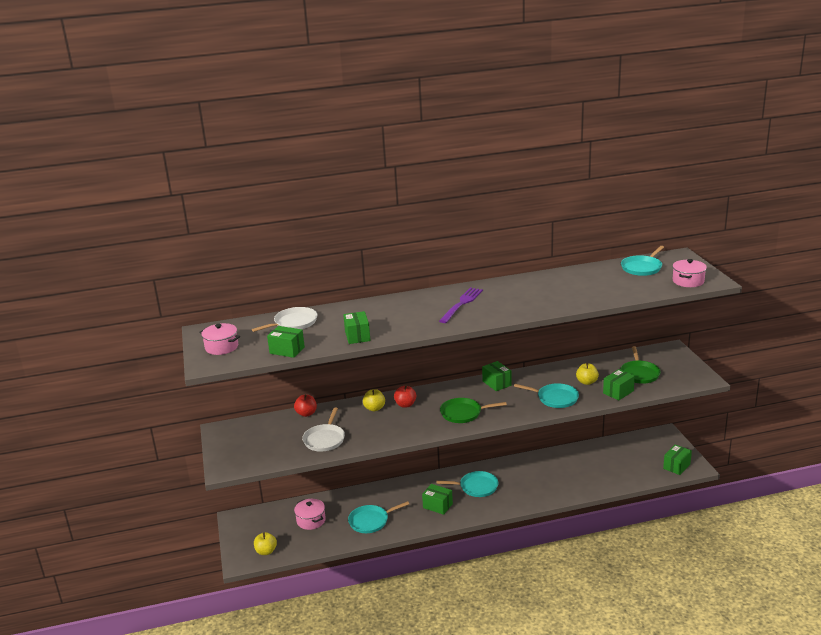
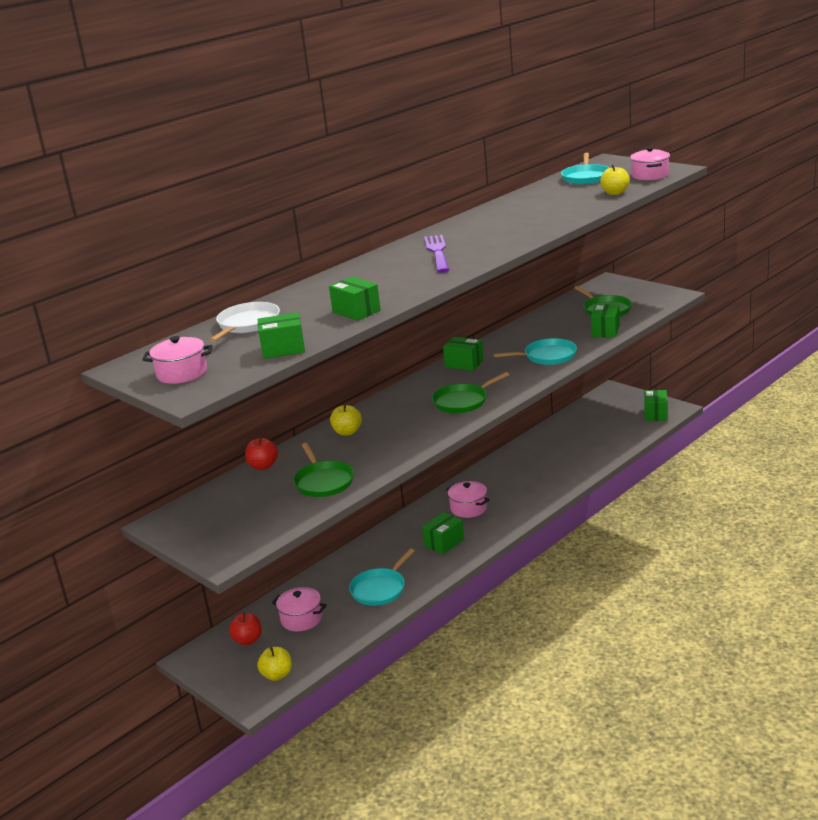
camera: 30 degrees left, 0 degrees up
white pan [302,407,345,452] -> green pan [293,443,354,497]
red apple [394,385,416,408] -> red apple moved to [229,613,262,645]
green box [422,484,453,515] -> green box turned 45 degrees counterclockwise [422,512,464,554]
turquoise pan [436,471,498,497] -> pink pot [446,481,490,518]
yellow apple [576,363,599,385] -> yellow apple moved to [600,165,630,195]

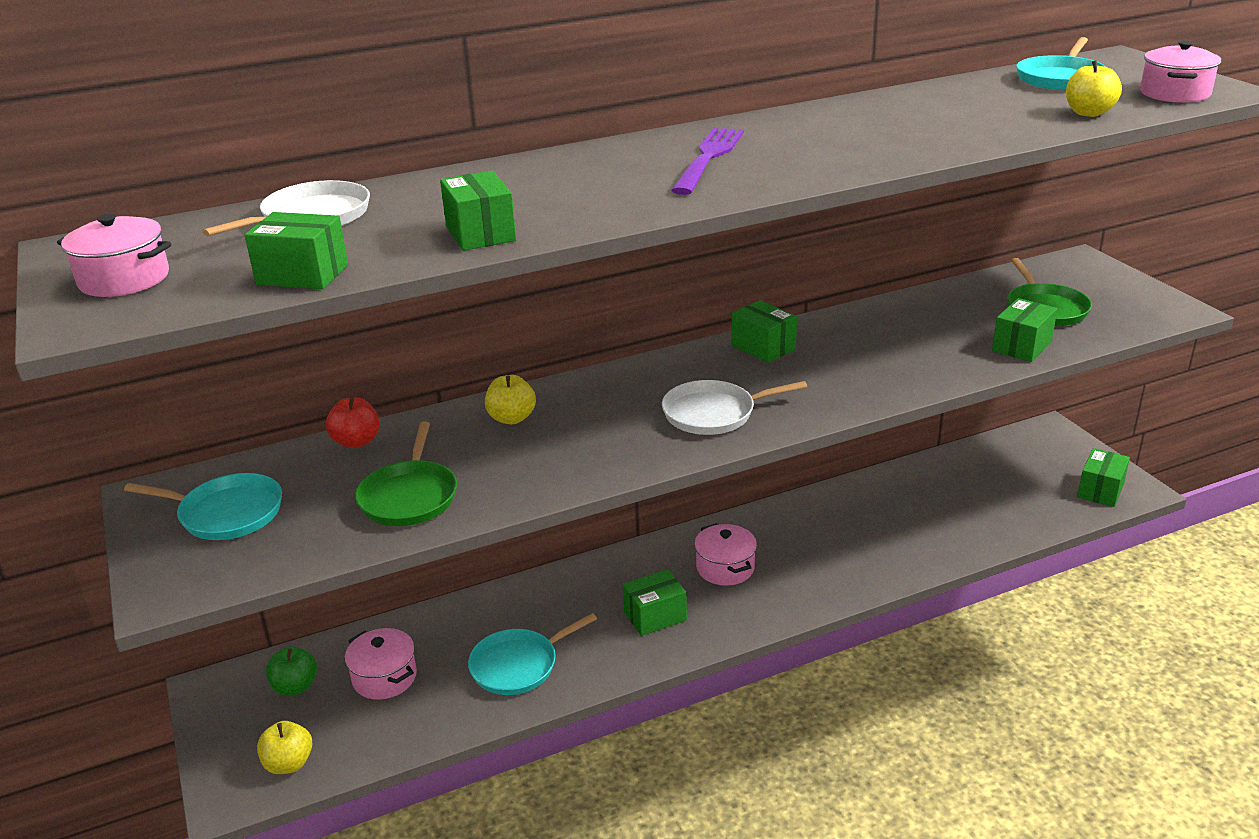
camera: 20 degrees right, 5 degrees up
red apple [229,613,262,645] -> green apple [266,647,317,696]
green pan [432,372,509,413] -> white pan [662,380,807,435]
turquoise pan [494,338,577,365] -> turquoise pan moved to [124,473,282,540]

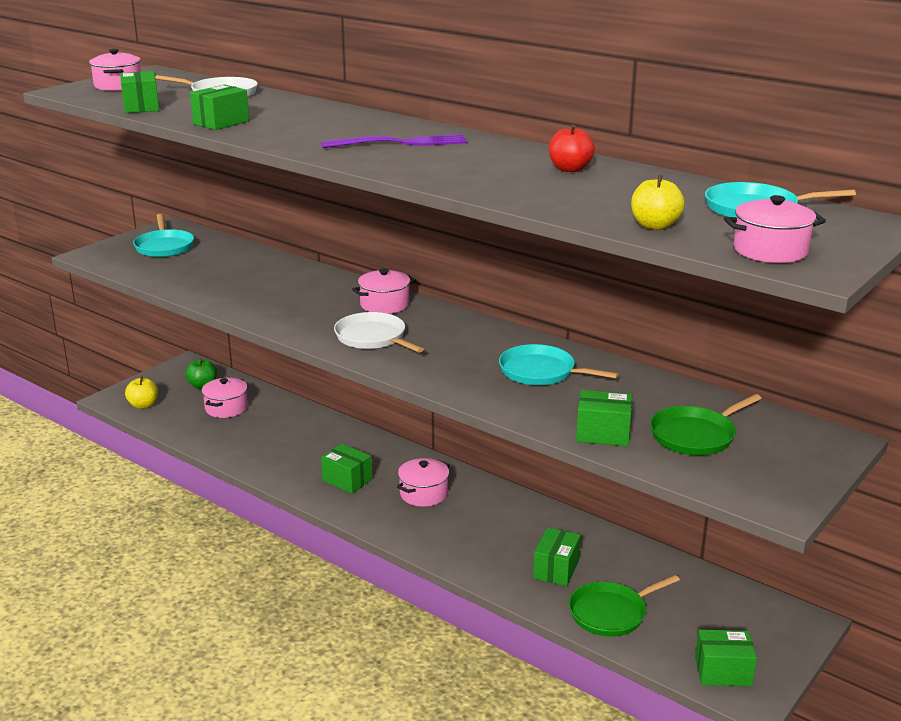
camera: 60 degrees right, 5 degrees down
red apple [326,397,380,448] -> red apple moved to [549,125,595,172]
green pan [355,422,457,526] -> green pan moved to [569,575,680,637]
turquoise pan [468,613,597,695] -> turquoise pan moved to [499,344,619,385]
yellow apple [485,375,536,424] -> none
green box [731,300,797,363] -> green box moved to [533,527,581,586]
none -> pink pot [352,268,416,314]

